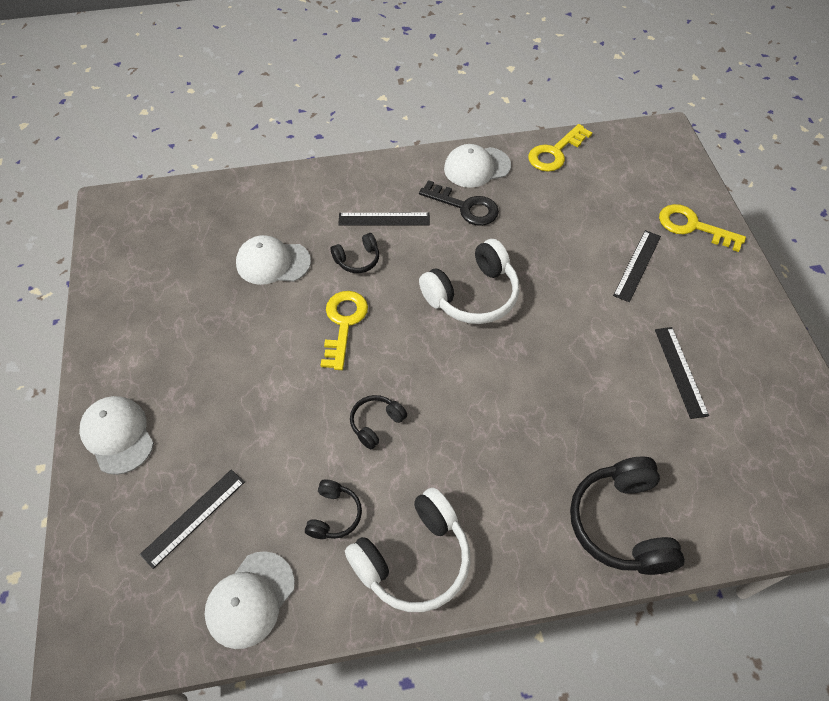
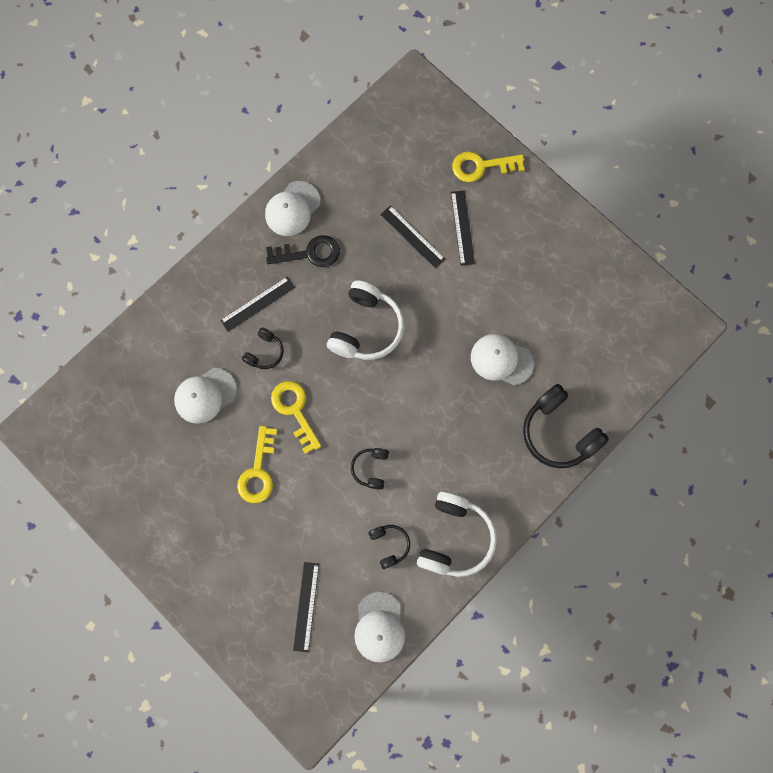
camera: 35 degrees left, 20 degrees up
white cap [79,396,154,475] -> white cap moved to [471,334,534,386]
yellow key [528,124,592,172] -> yellow key moved to [237,426,277,503]
black ruler [655,327,709,419] -> black ruler moved to [380,206,445,268]

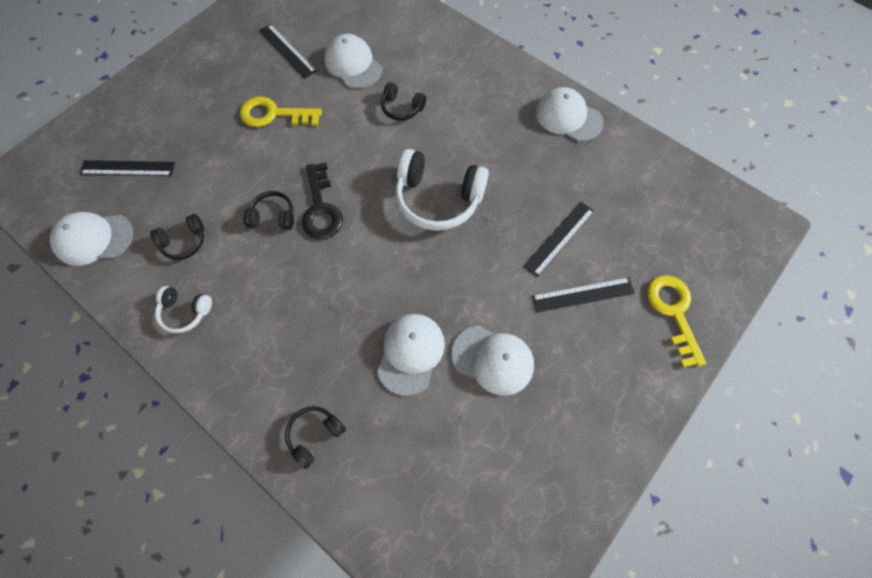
camera: 85 degrees right, 10 degrees down
black ruler [220,277,295,332] -> black ruler moved to [259,24,317,79]
black key [266,235,340,267] -> black key moved to [302,162,343,239]
yellow key [271,381,321,454] -> none
white headphones [417,492,497,577] -> white headphones [155,286,212,333], size x0.52
black headphones [523,384,609,468] -> black headphones [285,406,346,469], size x0.52
none -> white cap [452,326,534,396]

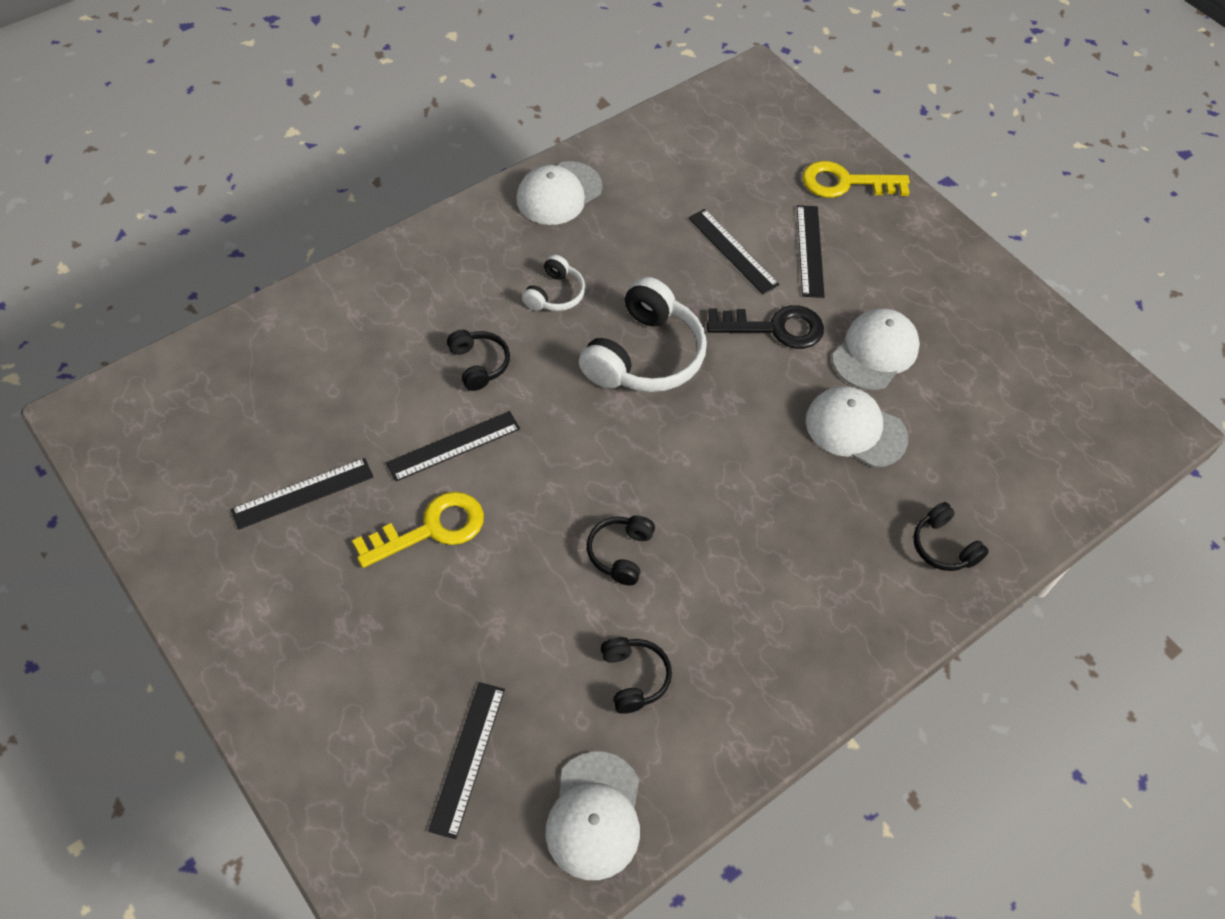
camera: 80 degrees left, 10 degrees down
white headphones [155,286,212,333] -> white headphones moved to [522,255,585,311]
yellow key [240,97,322,127] -> yellow key turned 135 degrees counterclockwise [352,492,484,568]
black key [302,162,343,239] -> black key moved to [707,305,824,349]
white cap [324,34,382,89] -> none
black headphones [381,82,426,121] -> black headphones turned 60 degrees counterclockwise [447,330,510,391]
none -> black ruler [386,411,520,482]

